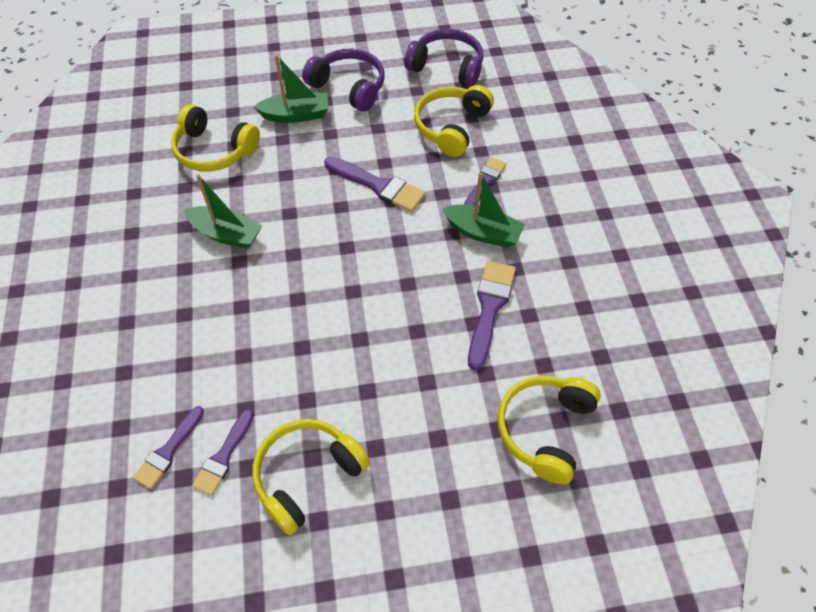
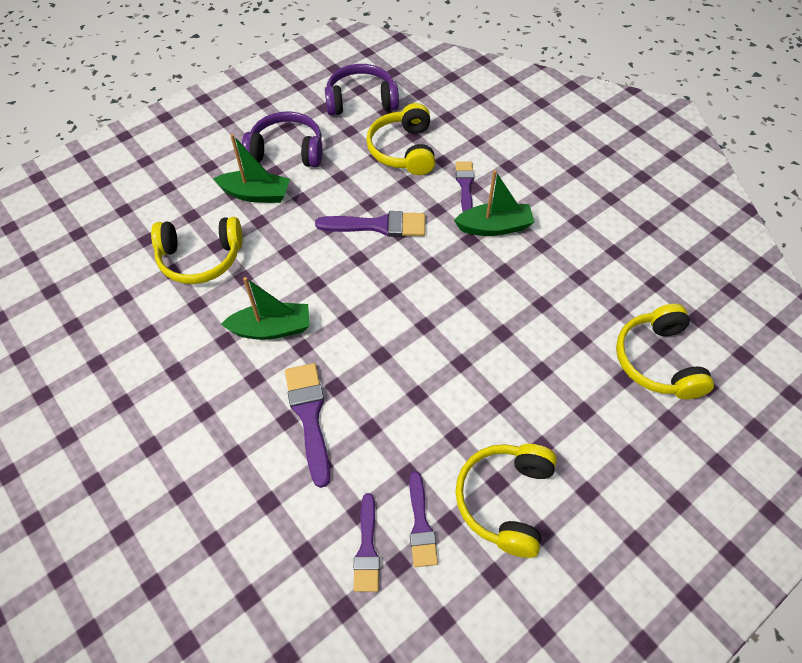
camera: 30 degrees left, 0 degrees up
green boat [254,55,329,123] -> green boat turned 45 degrees clockwise [213,134,290,203]
purple brush [468,261,516,370] -> purple brush moved to [285,363,330,488]

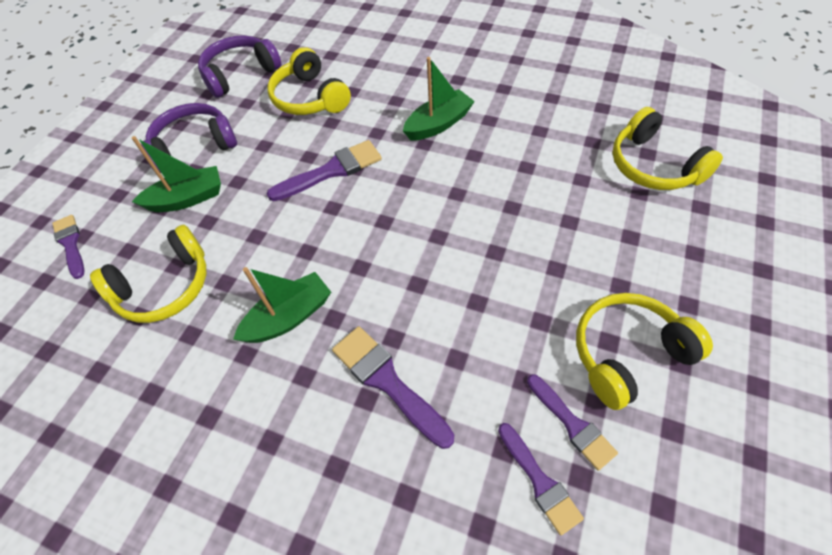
camera: 25 degrees left, 0 degrees up
purple brush [455,161,474,212] -> purple brush moved to [52,215,84,279]
yellow headphones [455,444,557,558] -> yellow headphones turned 75 degrees clockwise [576,293,713,410]

